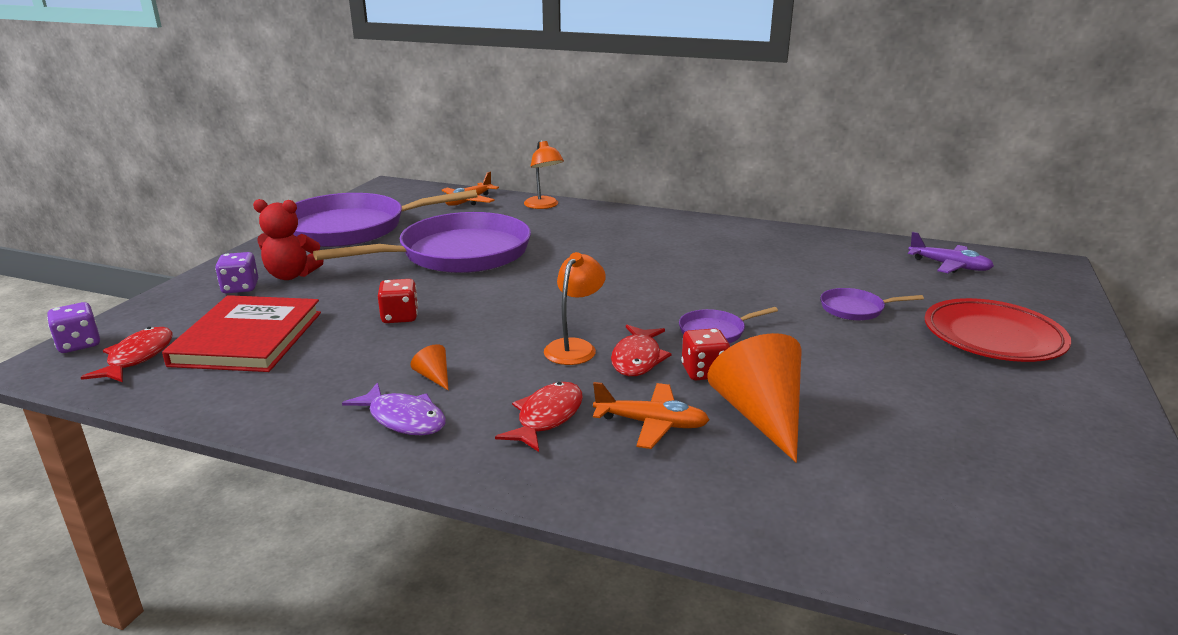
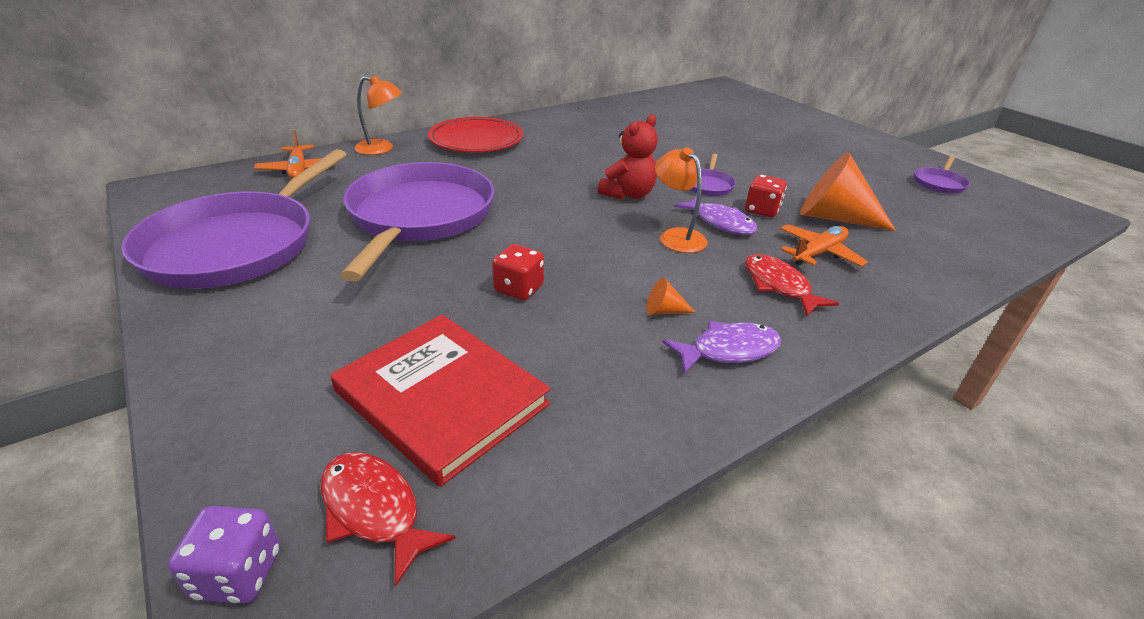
camera: 55 degrees left, 10 degrees up
purple dice [215,252,258,293] -> none
red teddy bear [253,199,324,280] -> red teddy bear moved to [598,114,658,200]
red fish [611,325,672,376] -> purple fish [674,196,758,235]
purple pan [820,288,924,321] -> purple pan moved to [914,156,970,194]
purple plane [908,232,994,273] -> none
red plate [925,298,1071,362] -> red plate moved to [428,117,523,152]

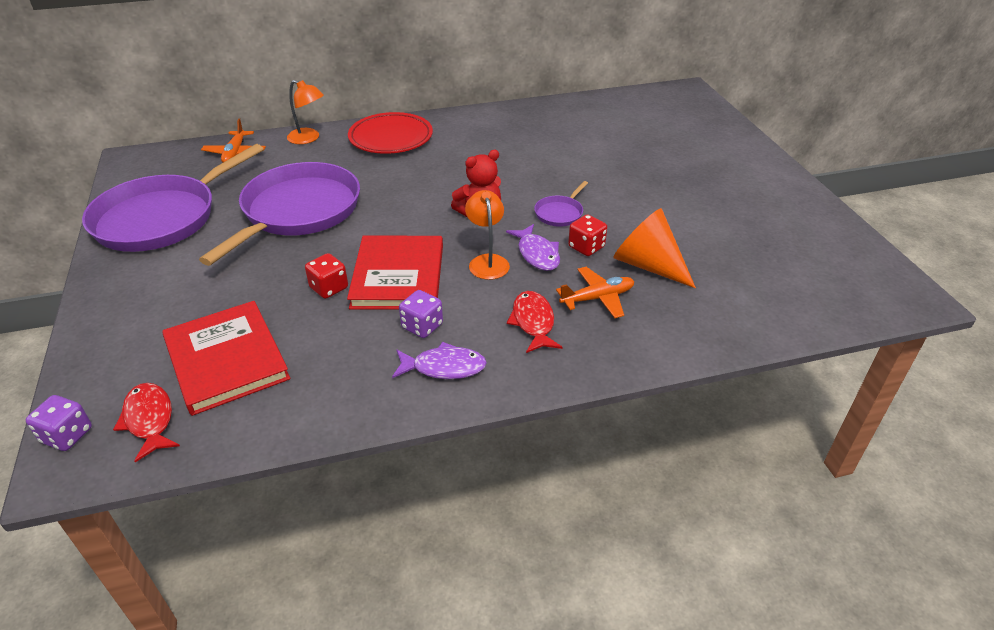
camera: 20 degrees right, 5 degrees up
orange cone [646,278,696,315] -> purple dice [399,290,443,338]
purple pan [914,156,970,194] -> none
none -> red book [347,236,443,310]

